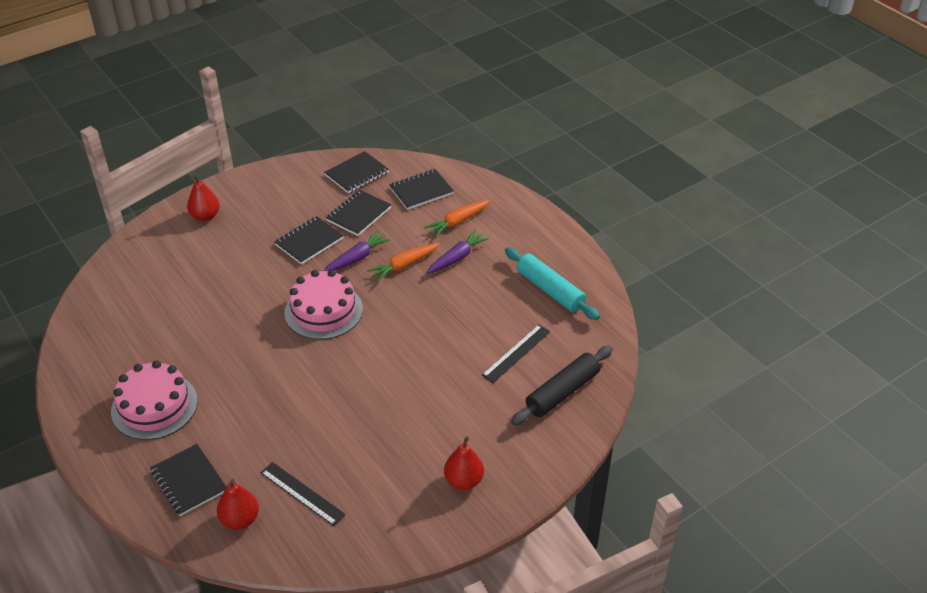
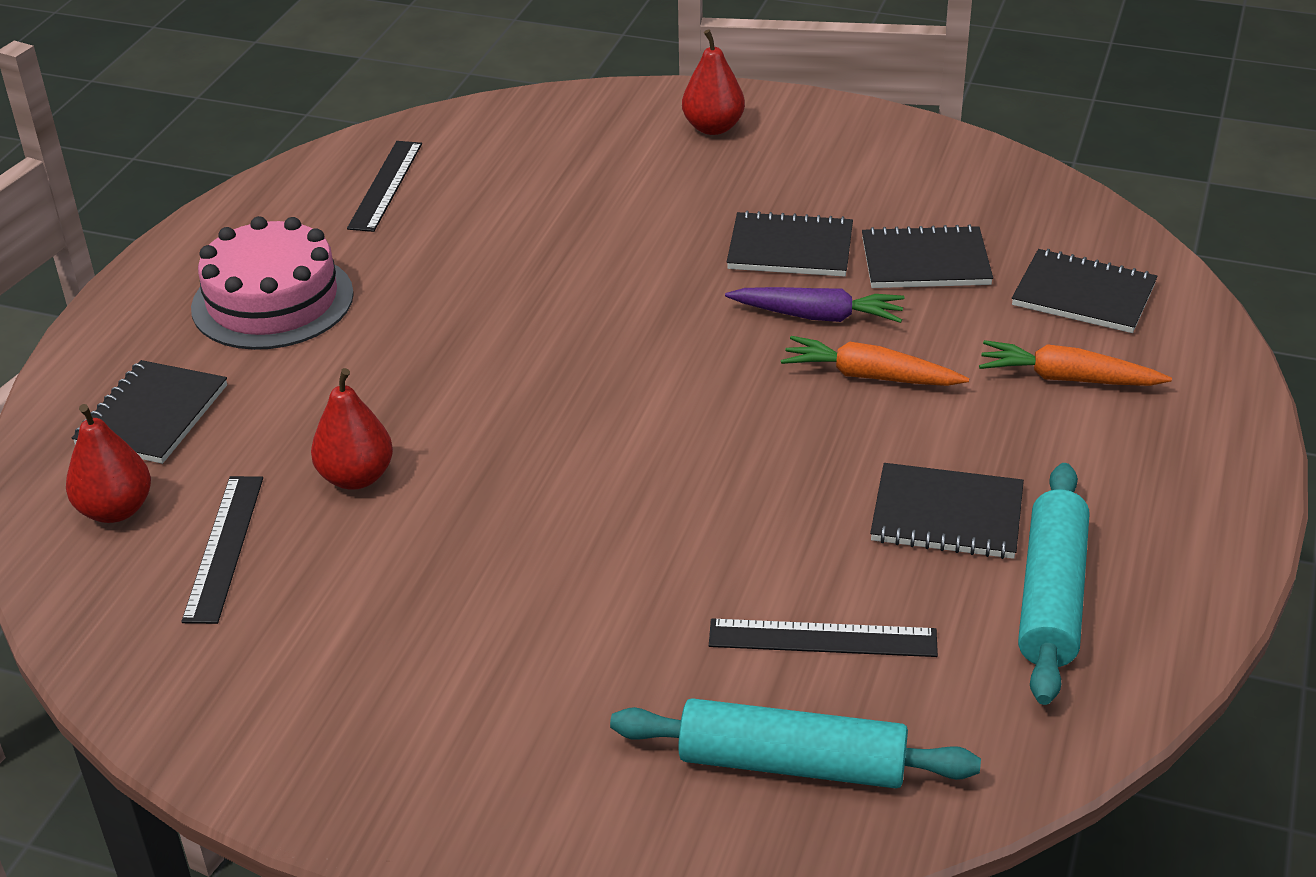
camera: 55 degrees right, 5 degrees down
pink cake [285,270,363,340] -> none
black notebook [324,151,389,193] -> black notebook moved to [870,463,1024,559]
purple carrot [426,230,490,274] -> none
red pear [444,436,484,490] -> red pear moved to [311,368,393,490]
black rolling pin [511,346,613,426] -> turquoise rolling pin [610,698,981,788]
none -> black ruler [347,141,422,232]

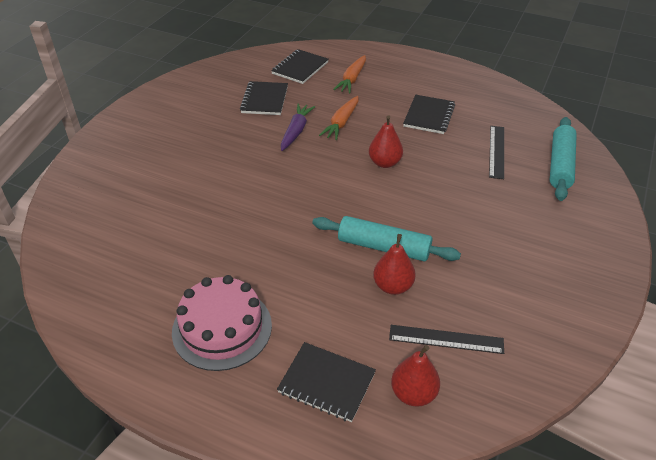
camera: 85 degrees left, 5 degrees up
black ruler [347,141,422,232] -> none
red pear [682,29,745,135] -> red pear moved to [369,115,403,168]
black notebook [727,211,853,277] -> none
turquoise rolling pin [1018,463,1089,705] -> turquoise rolling pin moved to [312,216,461,261]

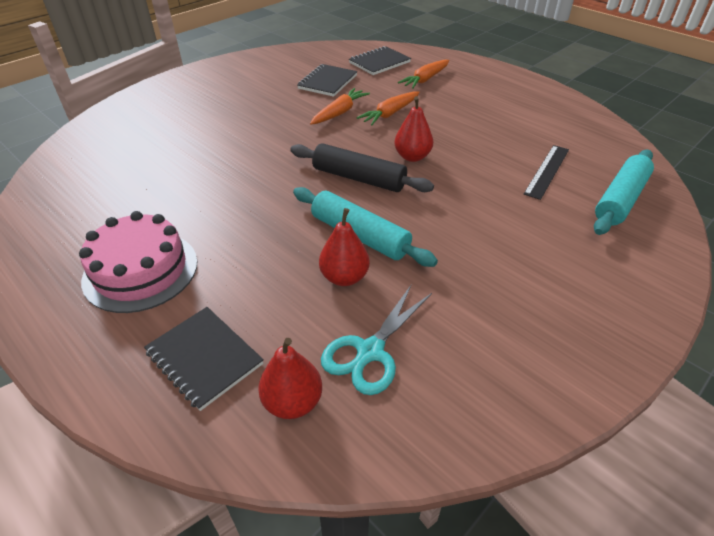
camera: 20 degrees right, 0 degrees up
purple carrot [281,103,315,151] -> orange carrot [310,88,370,125]
black ruler [389,325,504,354] -> turquoise scissors [321,285,432,395]
black notebook [403,95,455,134] -> none
none -> black rolling pin [290,143,434,192]

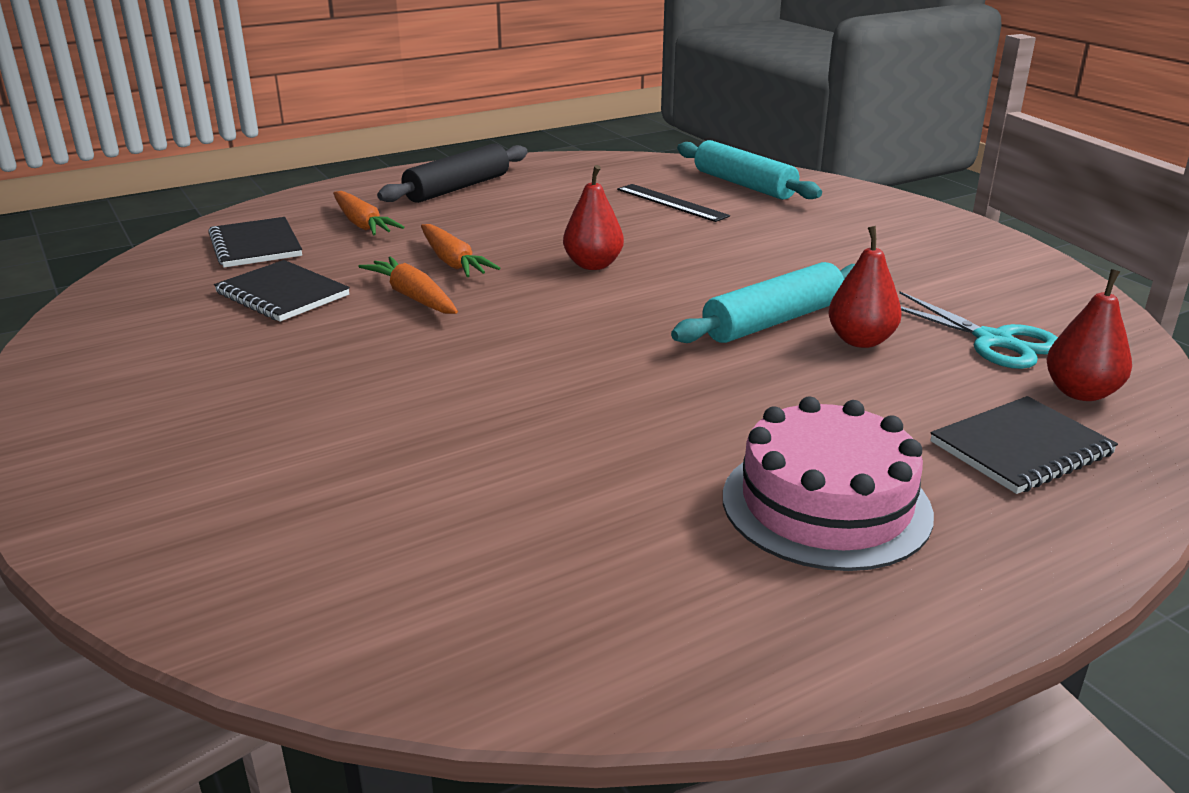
camera: 75 degrees left, 15 degrees down
black rolling pin [290,143,434,192] -> black rolling pin moved to [377,143,528,203]

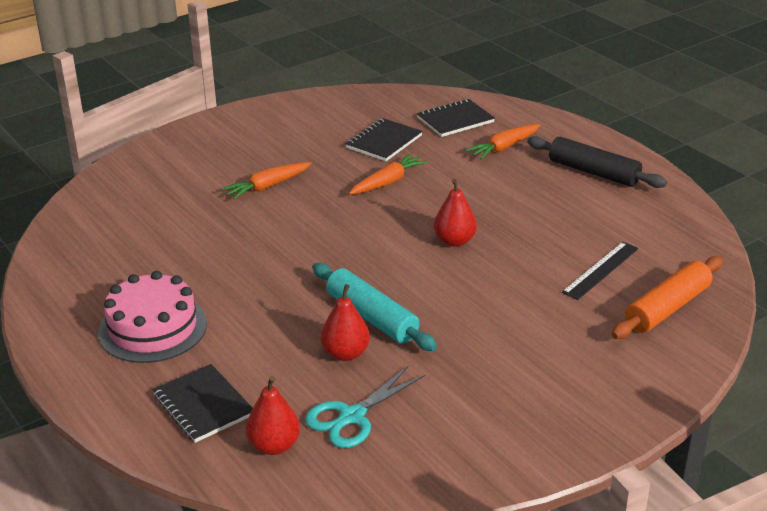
camera: 85 degrees right, 5 degrees up
orange carrot [421,224,500,277] -> orange carrot moved to [222,162,312,200]
turquoise rolling pin [677,140,822,200] -> orange rolling pin [611,256,723,339]

